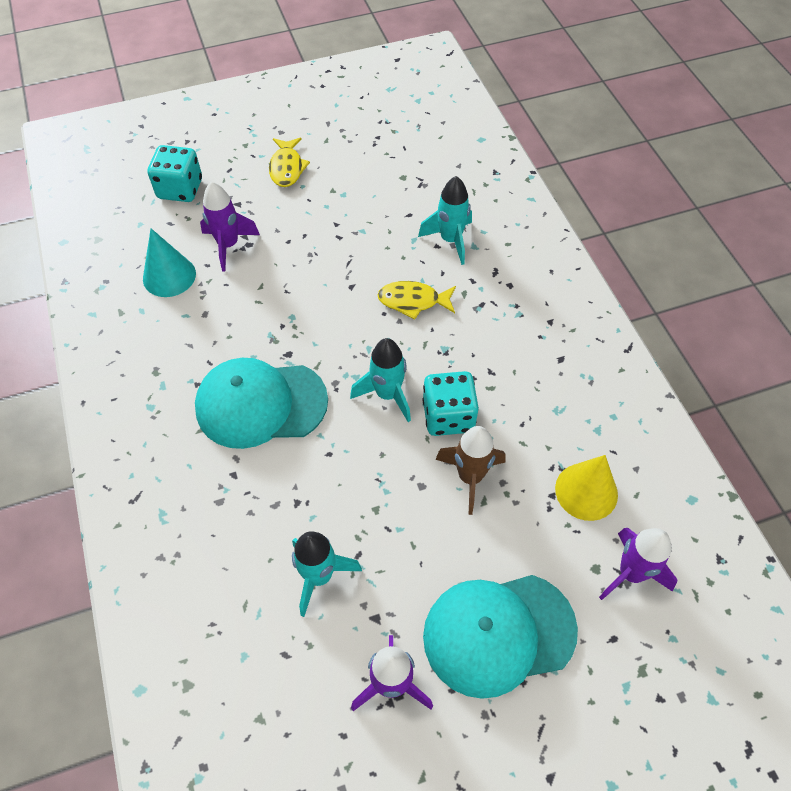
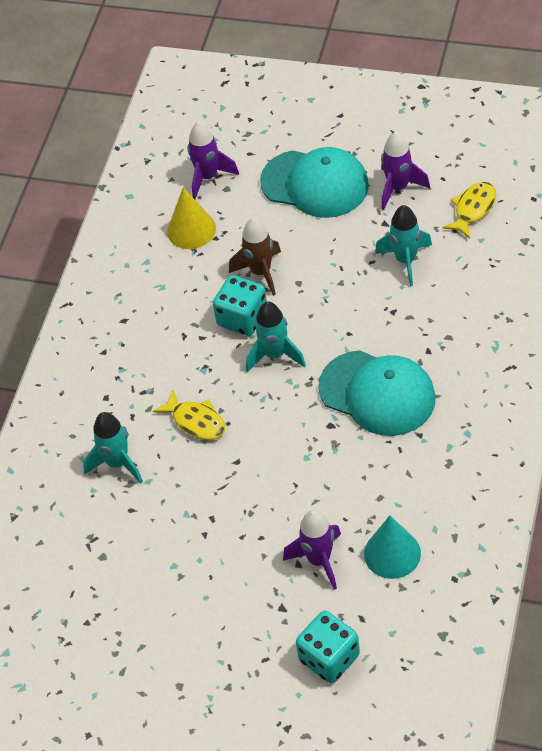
camera: 140 degrees left, 5 degrees down
yellow fish [269,138,310,187] -> yellow fish moved to [443,182,496,239]

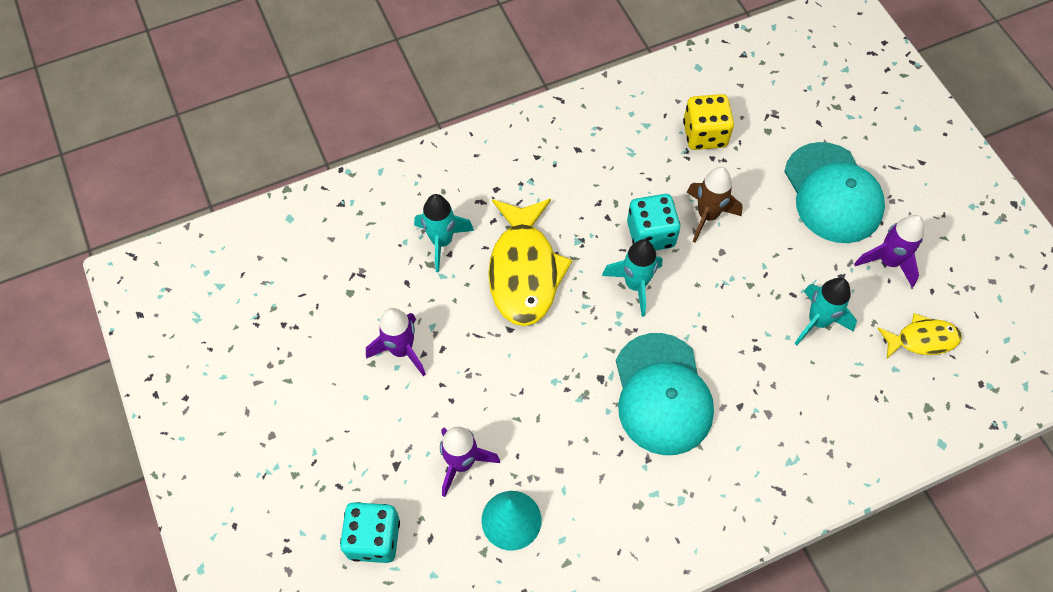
camera: 45 degrees right, 10 degrees up
yellow fish [153,390,225,440] -> yellow fish [488,199,572,326], size x1.84
yellow cone [167,187,216,249] -> yellow dice [683,94,734,150]
purple rocket [187,121,239,199] -> purple rocket moved to [366,308,426,376]

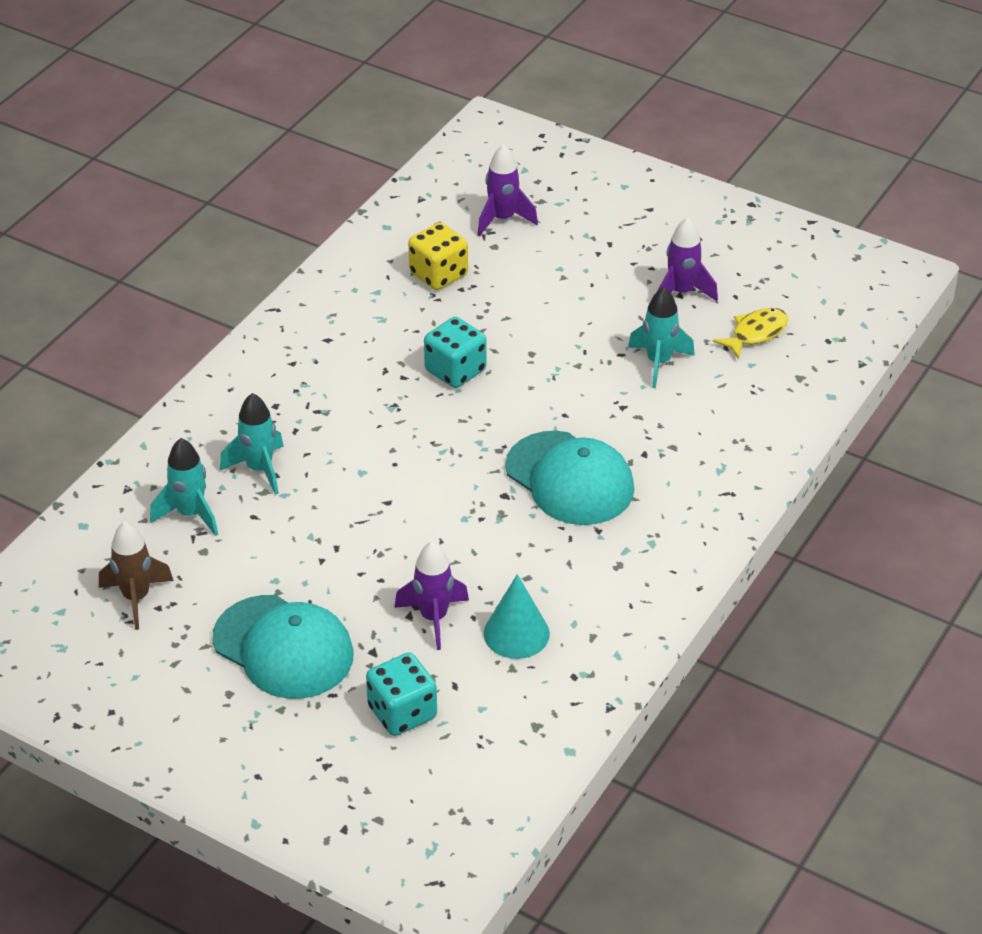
camera: 35 degrees left, 20 degrees down
purple rocket [366,308,426,376] -> purple rocket moved to [477,145,538,236]
yellow fish [488,199,572,326] -> none
turquoise rocket [602,239,662,317] -> turquoise rocket moved to [150,438,218,536]
brown rocket [687,167,742,243] -> brown rocket moved to [99,522,174,630]
turquoise cap [784,142,885,243] -> turquoise cap moved to [212,595,354,699]

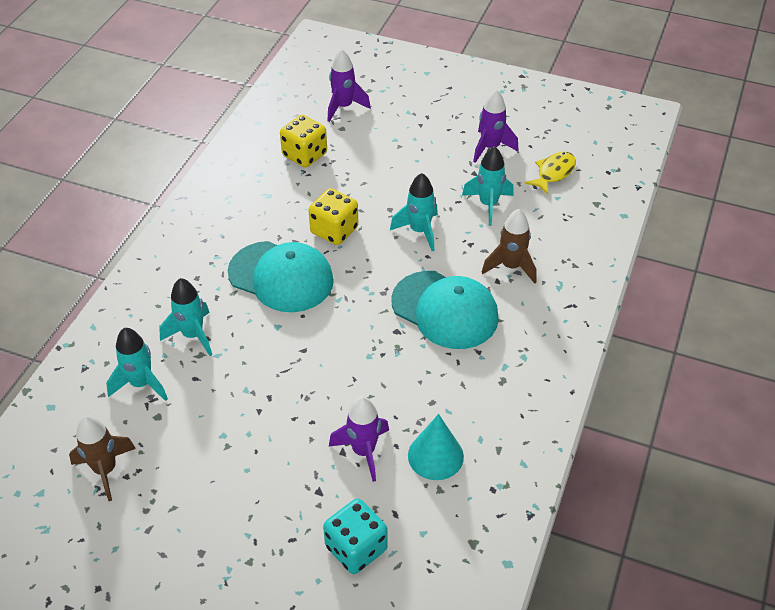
camera: 10 degrees left, 5 degrees up
turquoise cap [212,595,354,699] -> turquoise cap moved to [228,241,334,312]
turquoise dice [424,317,487,388] -> yellow dice [308,188,358,245]
none -> turquoise rocket [390,173,438,251]
none -> brown rocket [481,209,537,284]

